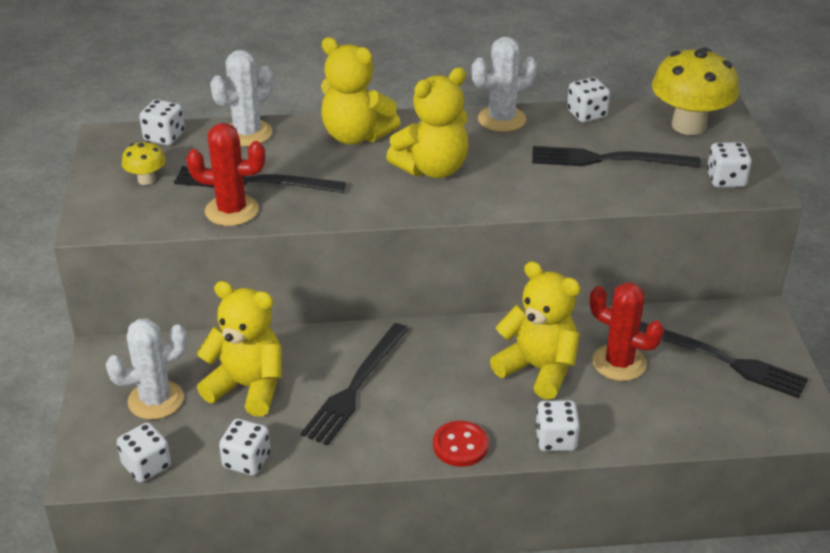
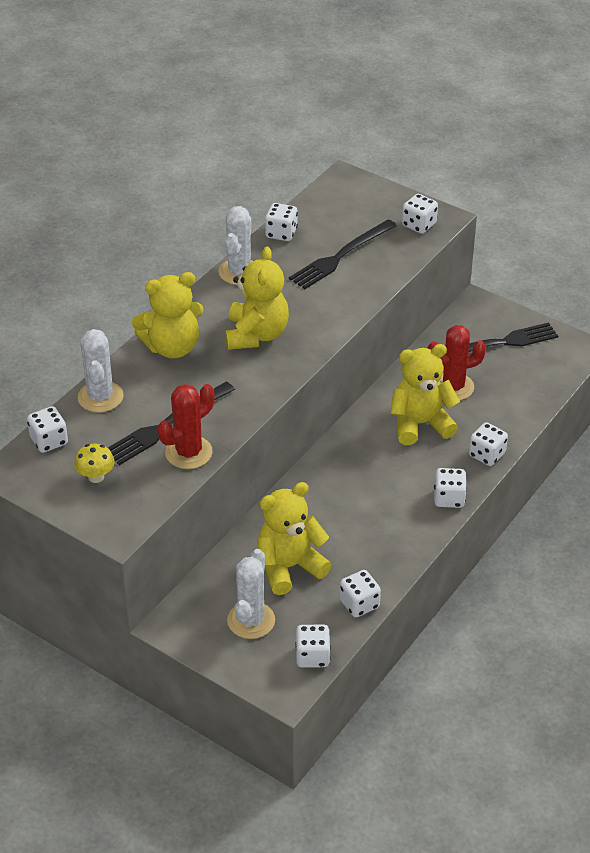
camera: 50 degrees left, 5 degrees up
black fork [301,323,409,446] -> none
red button [433,421,489,467] -> white dice [434,468,467,508]
yellow mushroom [652,47,739,135] -> none

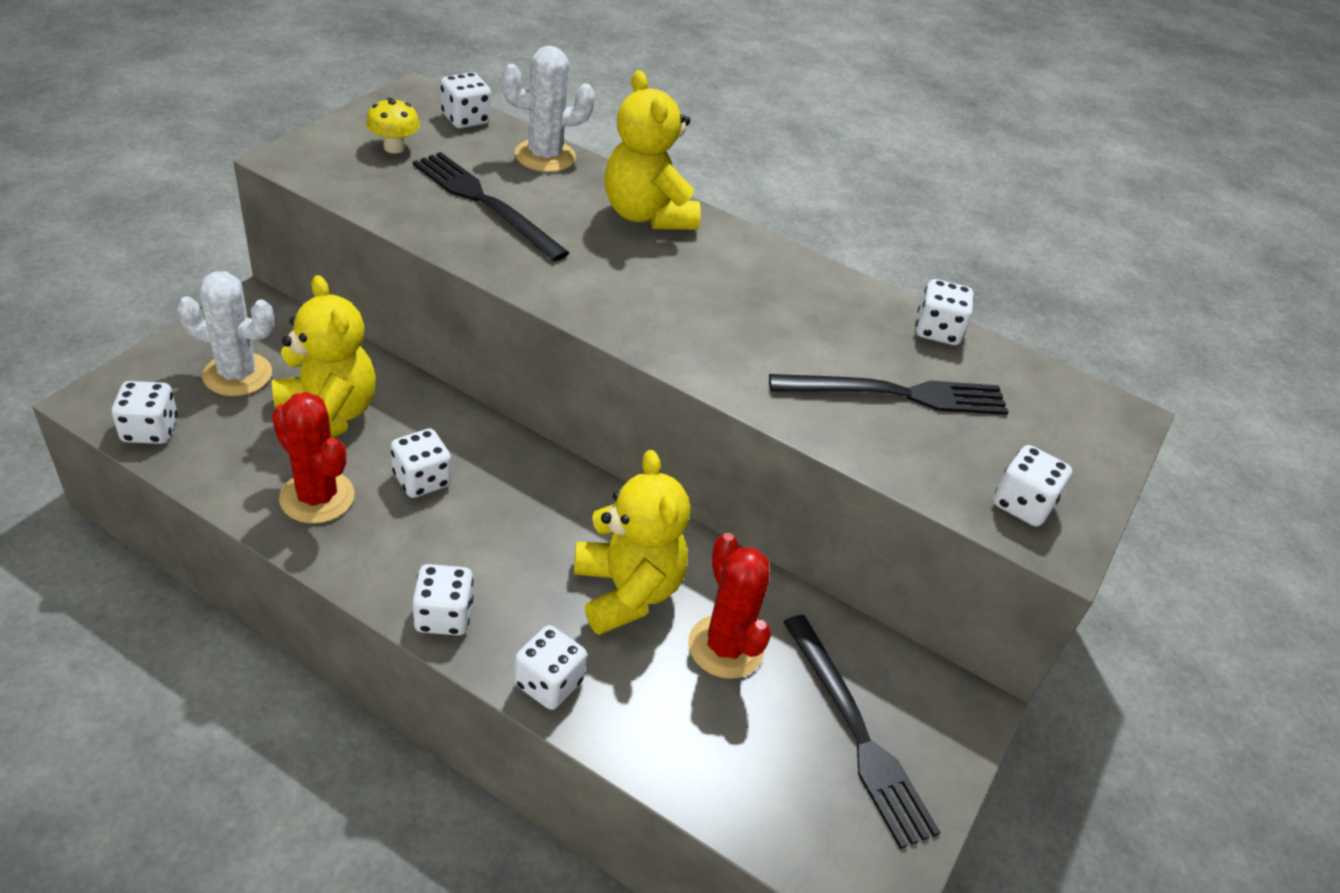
camera: 80 degrees right, 0 degrees up
red cactus [158,384,215,469] -> red cactus moved to [272,392,354,524]
white cactus [218,206,253,285] -> none
yellow teddy bear [225,246,289,350] -> none
black fork [289,219,397,289] -> black fork turned 135 degrees clockwise [769,374,1009,415]
white dice [340,570,381,617] -> white dice moved to [391,429,451,498]

